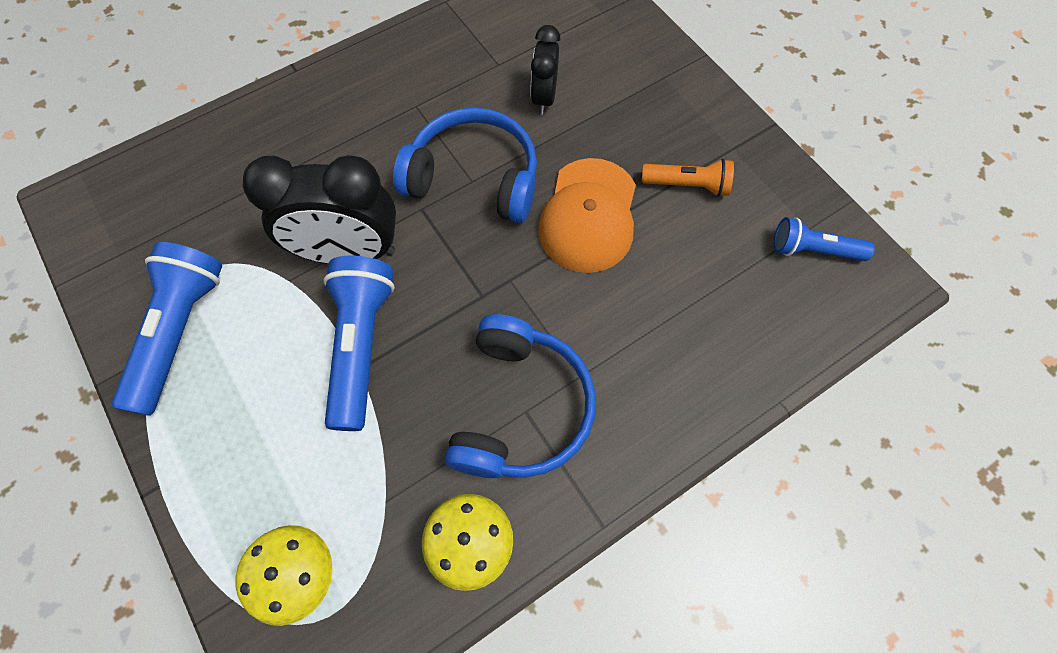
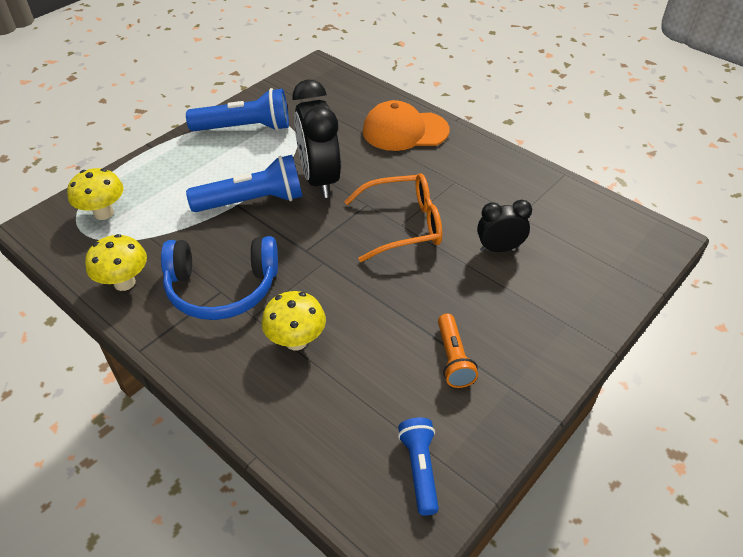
camera: 75 degrees right, 20 degrees down
blue headphones [393,107,537,223] -> orange glasses [344,173,442,262]
orange cap [538,158,636,273] -> orange cap moved to [363,100,450,151]
none -> yellow mushroom [262,291,326,350]

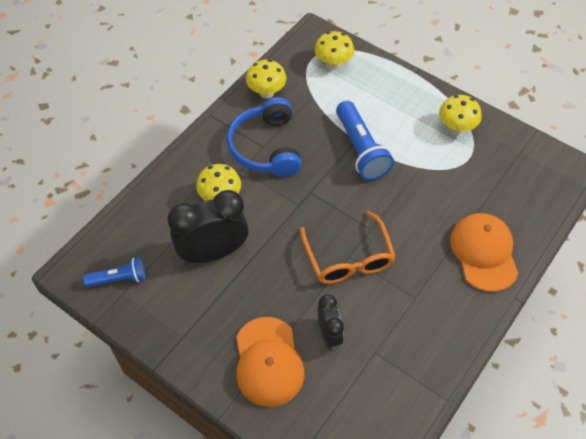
camera: 85 degrees right, 10 degrees up
blue flashlight [186,88,289,131] -> yellow mushroom [439,95,481,135]
black clock [293,79,341,198] -> black clock moved to [167,190,249,263]
orange flashlight [438,314,478,388] -> none
none -> orange cap [236,317,305,407]

